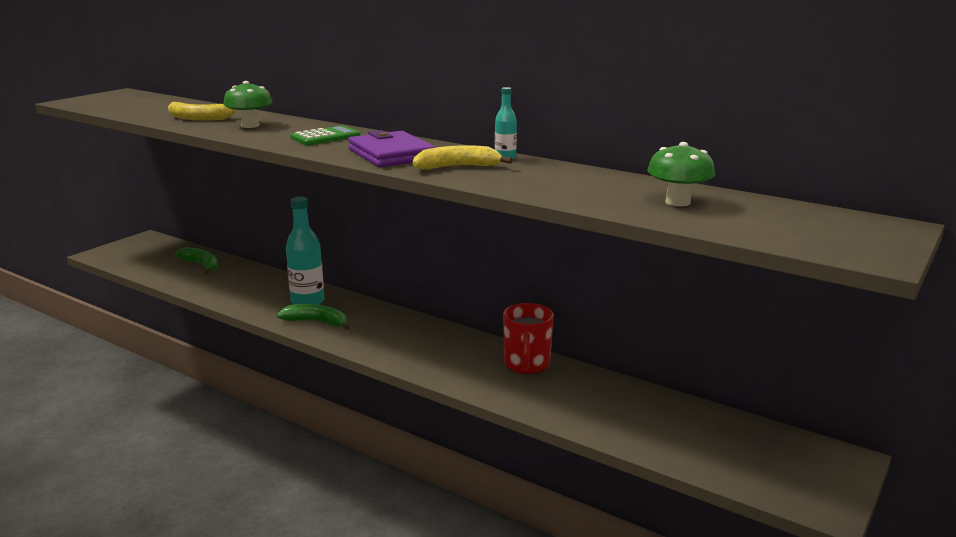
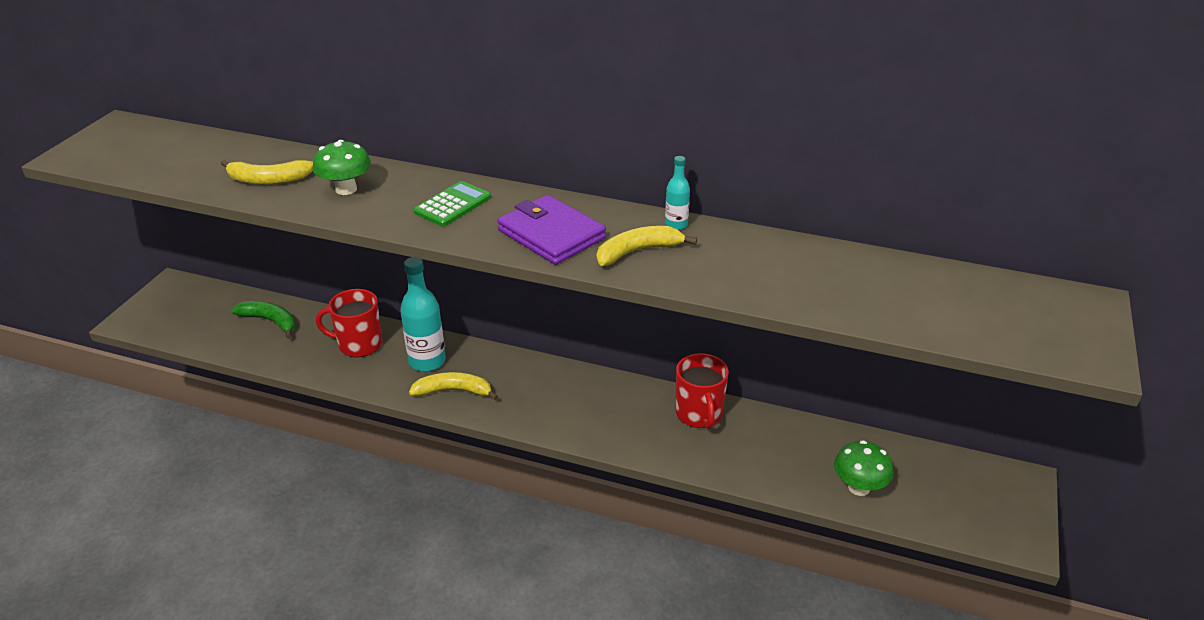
camera: 15 degrees left, 15 degrees up
green banana [276,304,349,330] -> yellow banana [409,372,498,400]
green mushroom [647,142,715,206] -> green mushroom moved to [834,440,893,496]
none -> red mug [316,289,383,357]

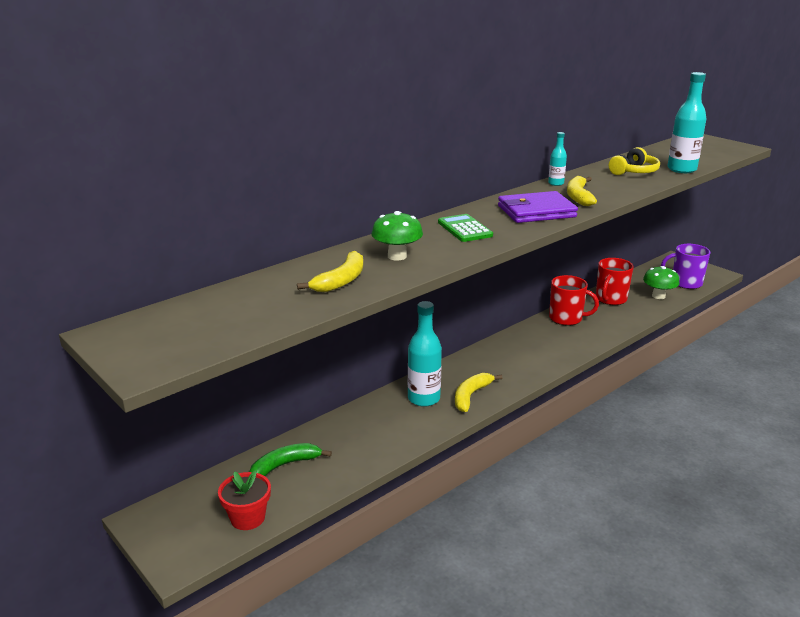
camera: 60 degrees left, 10 degrees down
red mug [316,289,383,357] -> red mug moved to [596,258,634,305]
none -> red flower pot [218,470,271,530]
none -> yellow headphones [609,147,660,175]
none -> purple mug [661,244,711,289]
none -> turquoise bottle [667,72,706,173]

